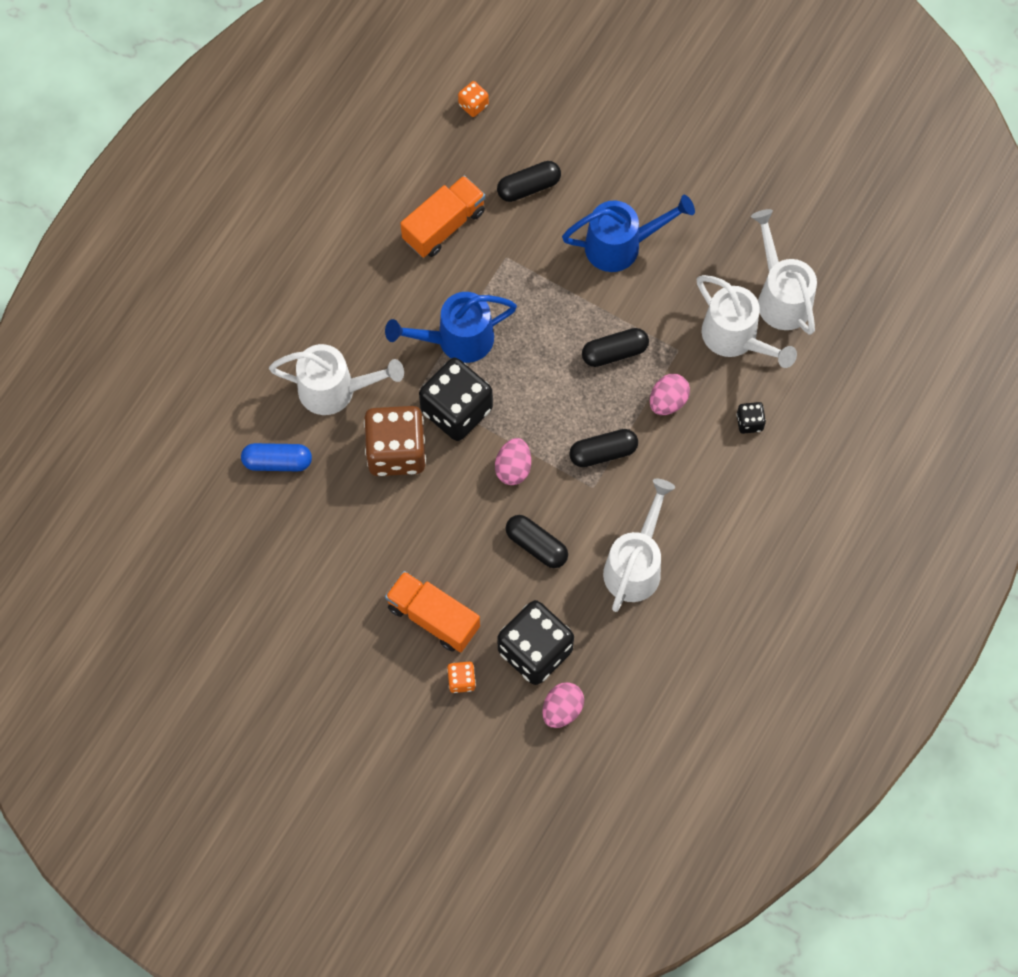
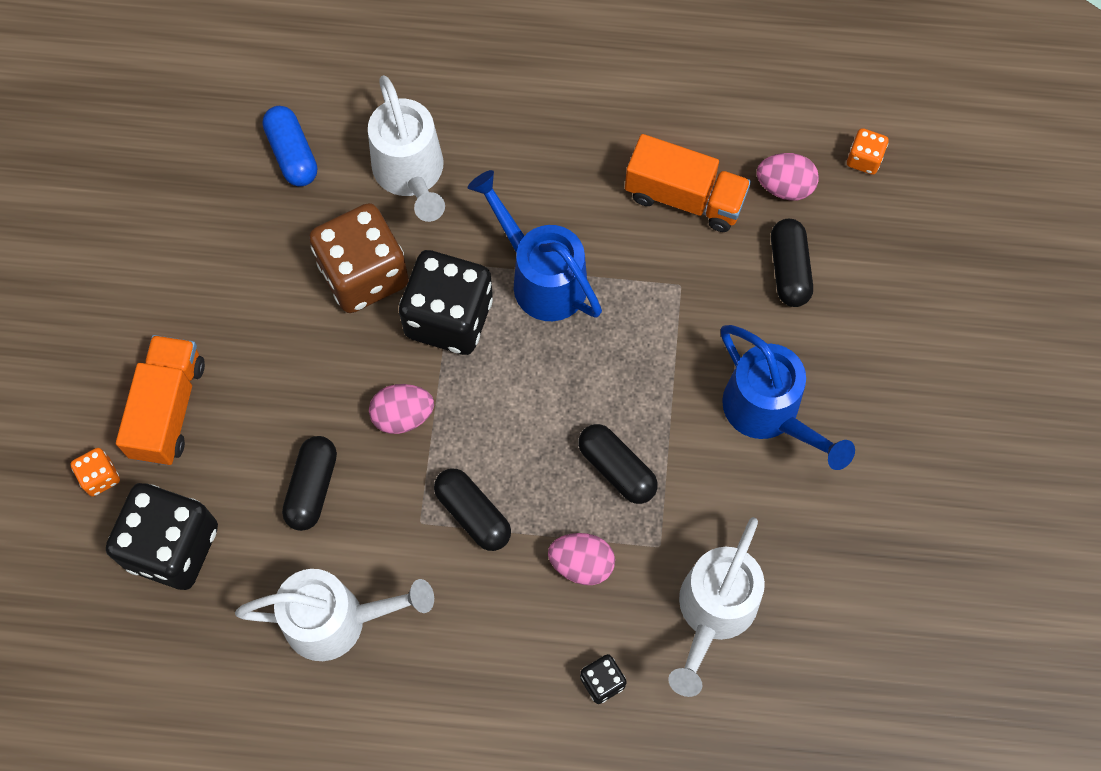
camera: 65 degrees right, 0 degrees up
black capsule [497,161,561,202] -> black capsule turned 45 degrees clockwise [771,219,813,307]
pink egg [542,682,584,728] -> pink egg moved to [757,153,819,201]
white watering can [751,209,817,335] -> none

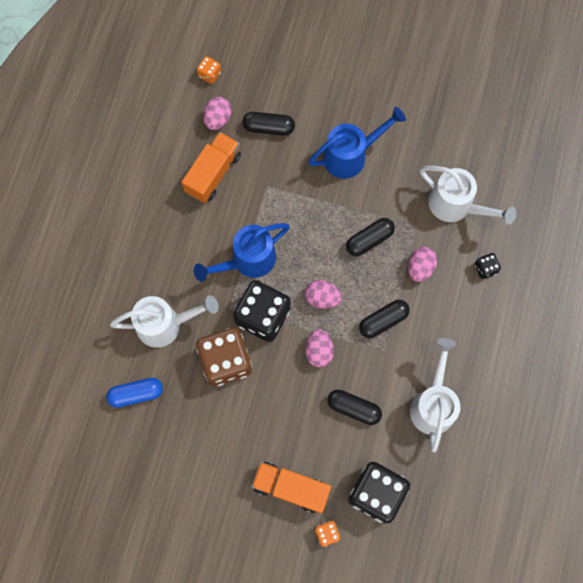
camera: 80 degrees left, 5 degrees up
none -> pink egg [305,280,342,309]

